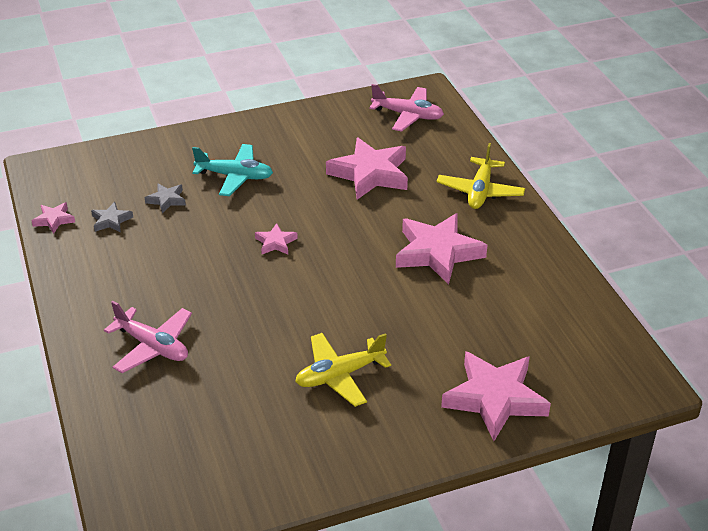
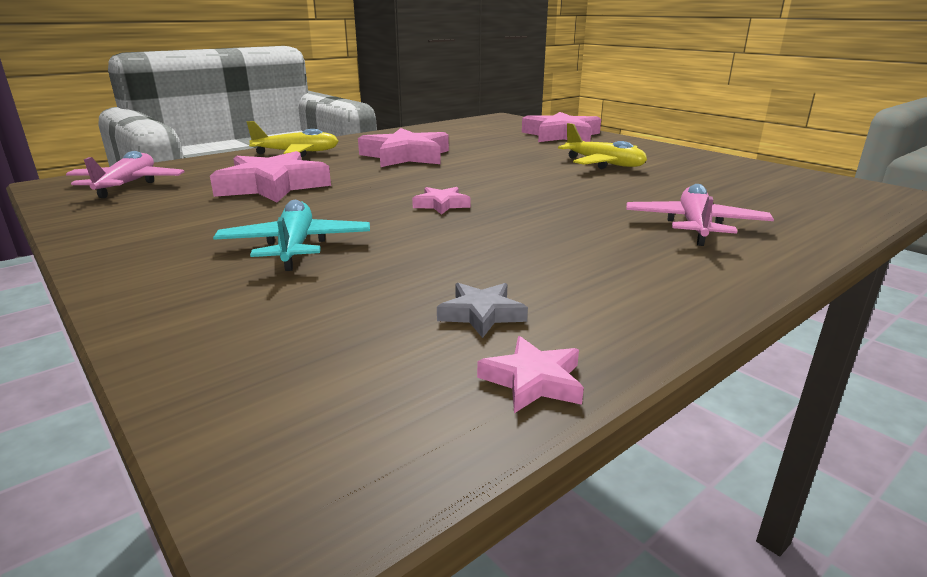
camera: 110 degrees left, 15 degrees down
grey star [144,183,186,214] -> none

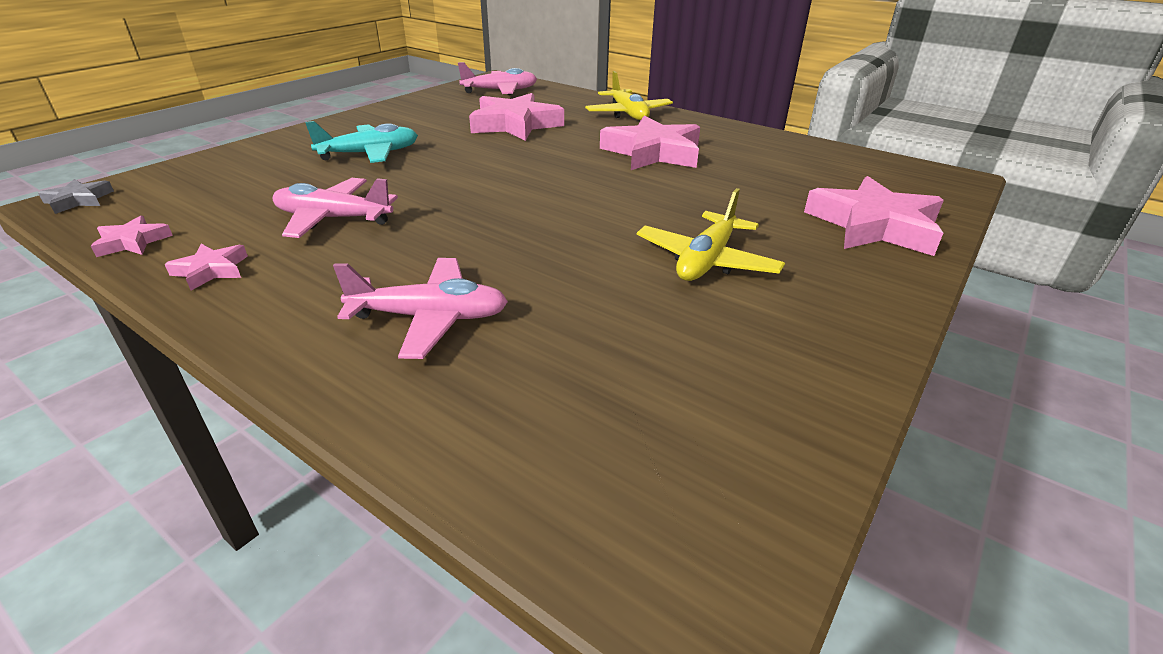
camera: 75 degrees right, 10 degrees up
pink star [412,187,471,215] -> pink star moved to [165,244,248,291]
grey star [437,283,528,338] -> grey star moved to [38,179,114,214]
none -> pink plane [273,178,398,238]

